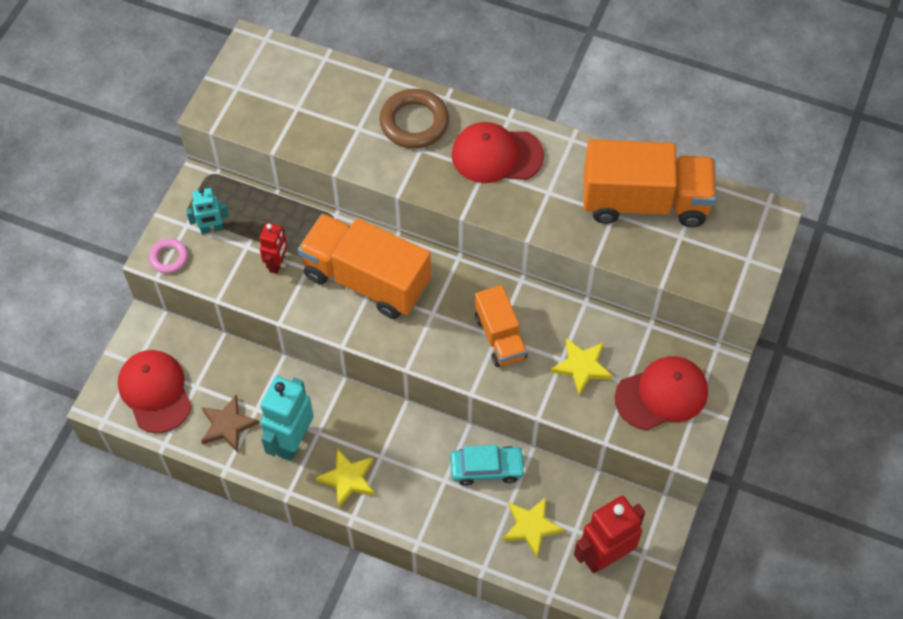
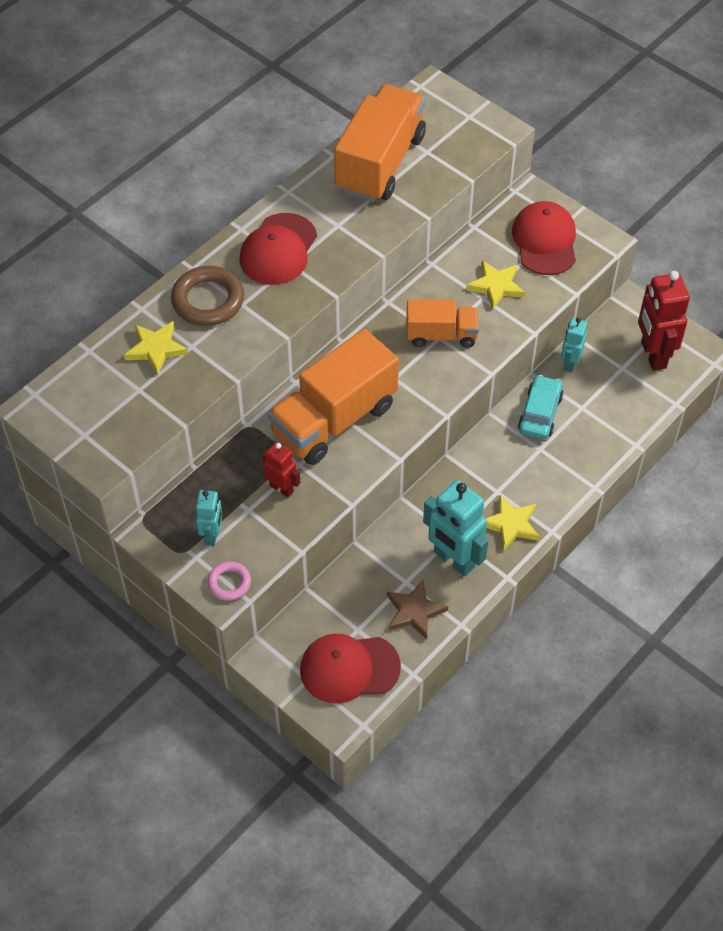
camera: 70 degrees left, 5 degrees down
yellow star [503,497,564,557] -> yellow star moved to [124,321,188,375]
none -> turquoise robot [561,317,587,372]

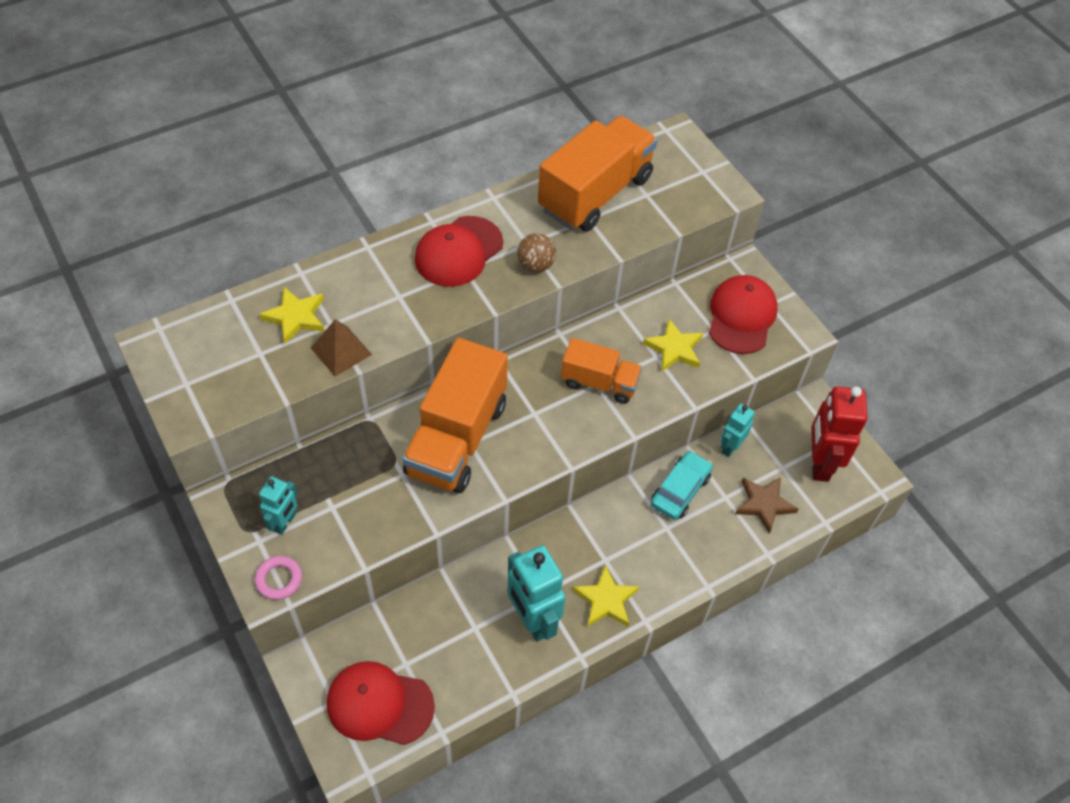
camera: 15 degrees right, 0 degrees up
brown ring [171,266,244,326] -> none
red robot [262,442,300,498] -> none
orange truck [268,329,399,465] -> orange truck turned 45 degrees counterclockwise [402,338,508,493]
brown star [387,580,448,640] -> brown star moved to [735,477,798,534]
none -> brown pyramid [311,319,372,377]
none -> brown ball [517,233,556,273]

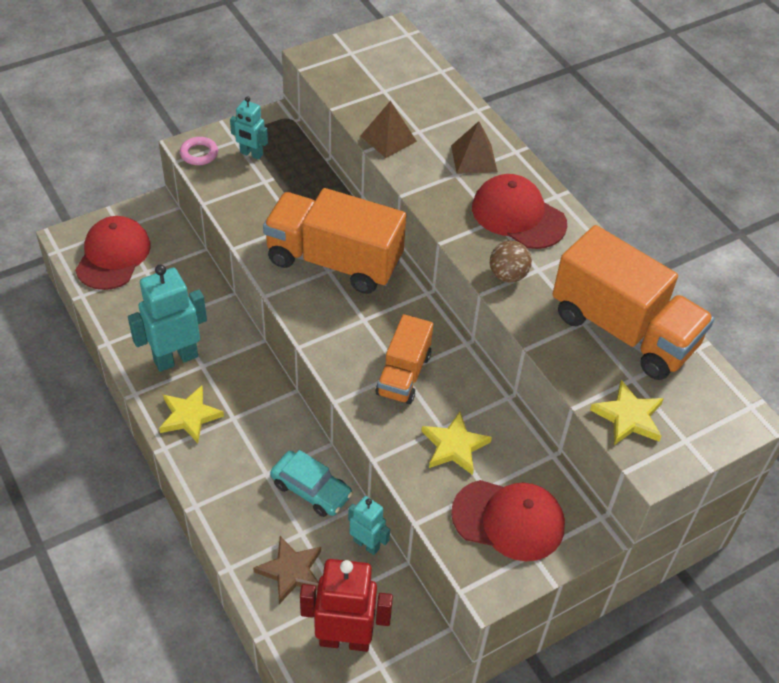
camera: 90 degrees right, 5 degrees down
yellow star [259,287,324,344] -> yellow star moved to [590,380,664,445]
none -> brown pyramid [451,121,498,174]

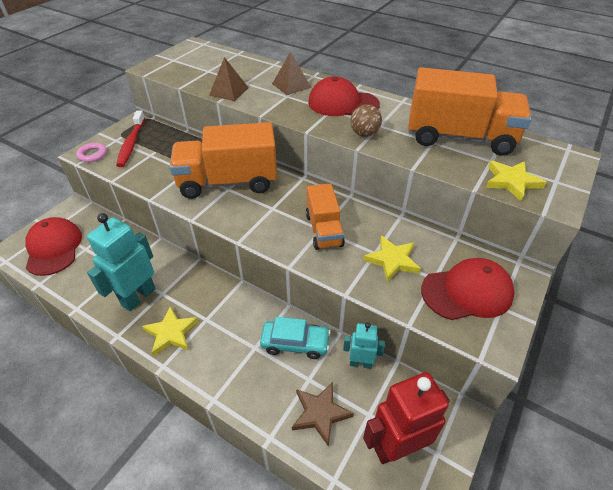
camera: 25 degrees left, 5 degrees down
turquoise robot [230,96,268,160] -> red toothbrush [116,110,145,167]

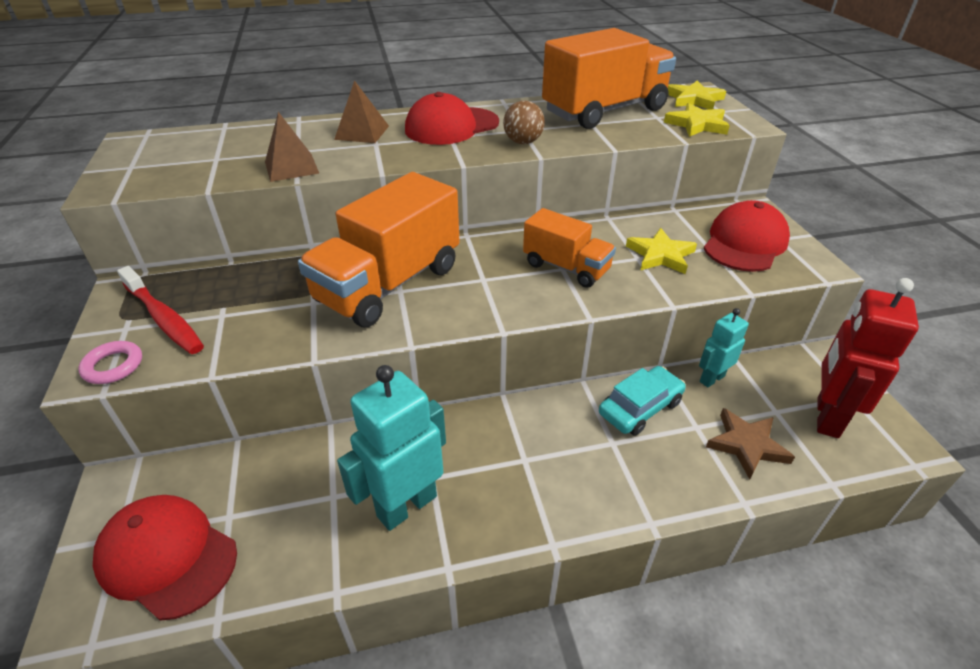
camera: 45 degrees left, 5 degrees down
turquoise robot [87,213,156,311] -> turquoise robot turned 60 degrees clockwise [337,365,446,531]
yellow star [142,306,199,356] -> yellow star moved to [668,81,726,109]

